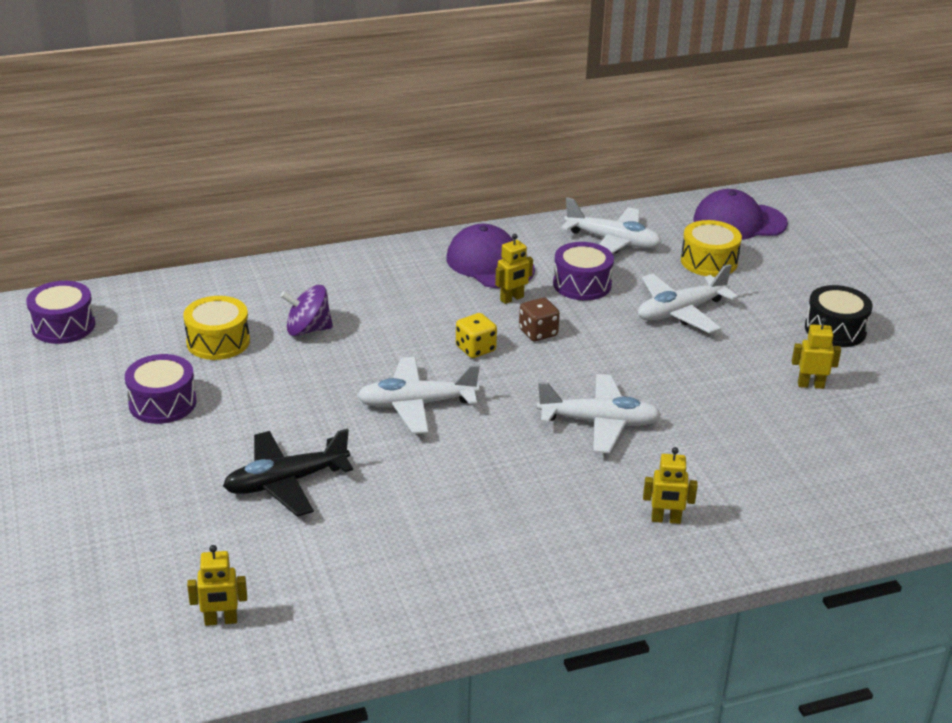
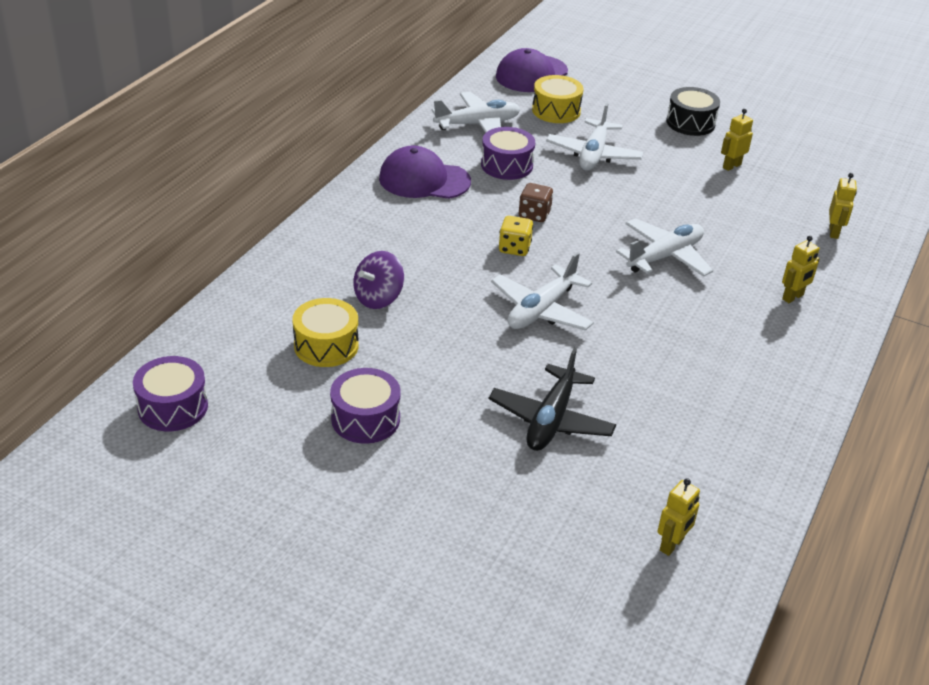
camera: 45 degrees left, 5 degrees up
yellow robot [495,234,533,304] -> yellow robot moved to [829,173,857,239]

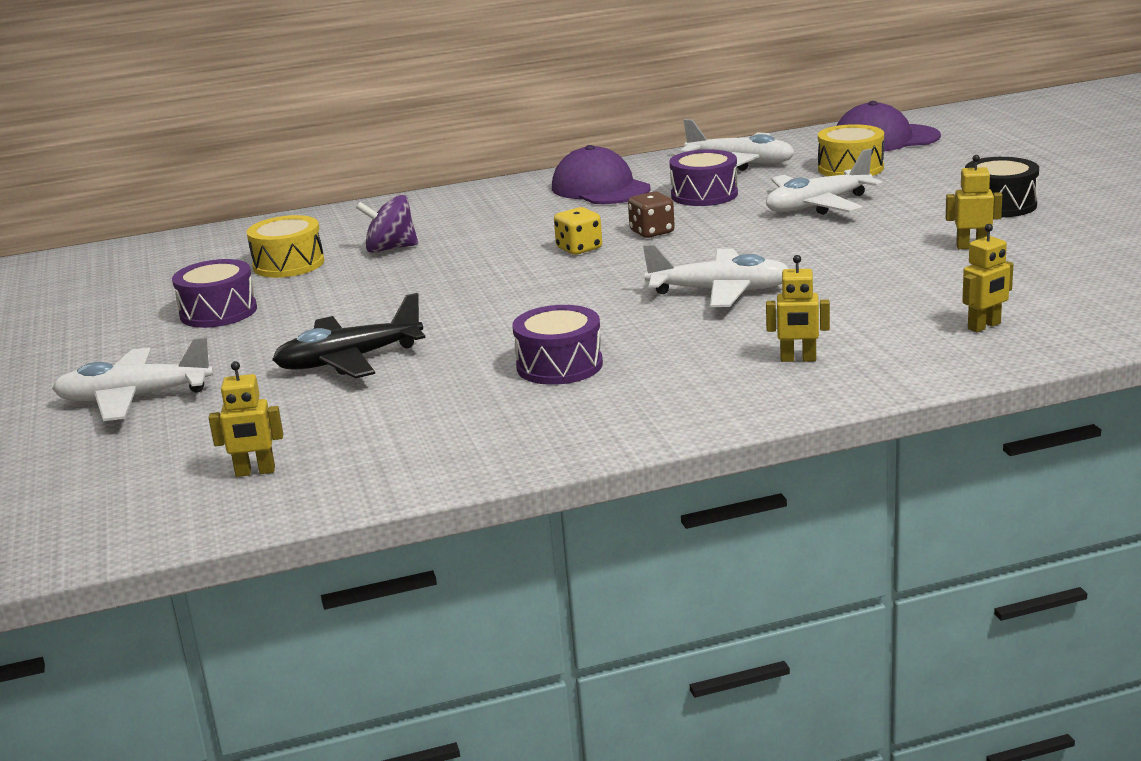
camera: 50 degrees right, 15 degrees down
purple drum [133,356,208,431] -> purple drum moved to [512,305,603,385]
white plane [491,252,594,331] -> white plane moved to [52,337,214,421]

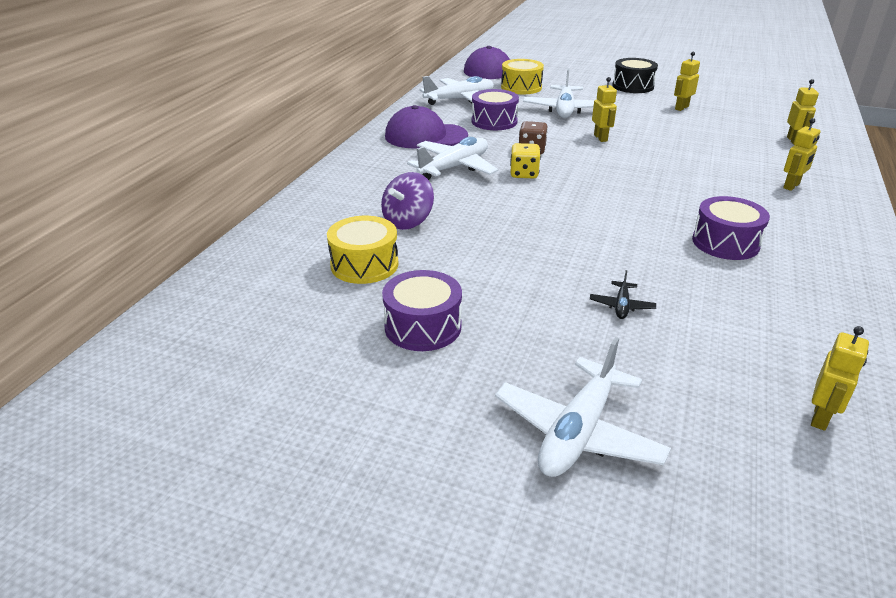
camera: 55 degrees left, 10 degrees up
black plane [272,293,425,379] -> black plane [590,270,656,319], size x0.46
white plane [643,244,788,307] -> white plane moved to [407,137,498,180]
none -> yellow robot [592,77,617,142]

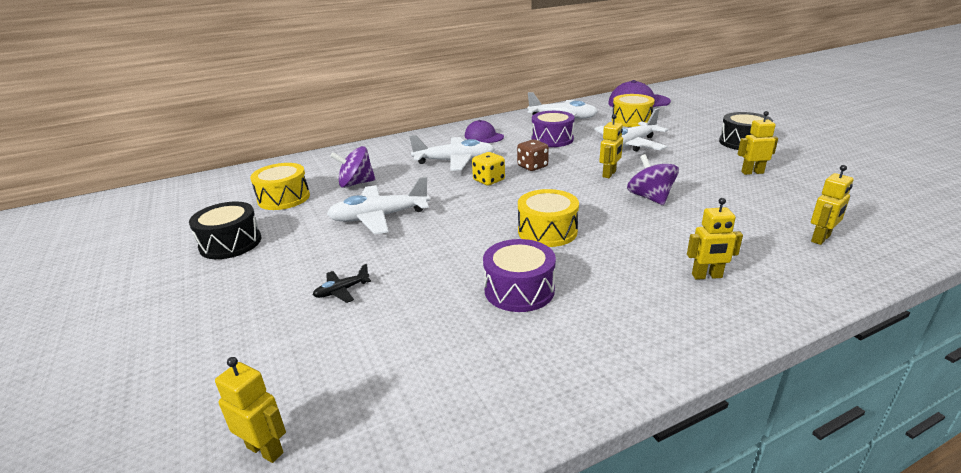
camera: 45 degrees right, 5 degrees down
purple drum [382,270,462,351] -> black drum [189,202,261,259]
purple cap [385,105,468,149] -> purple cap [465,120,504,143], size x0.61
white plane [495,337,671,477] -> white plane moved to [327,176,430,235]
yellow robot [811,326,869,431] -> yellow robot turned 135 degrees counterclockwise [215,357,286,463]
none -> yellow drum [518,189,579,247]
none -> purple spinning top [627,154,679,205]

